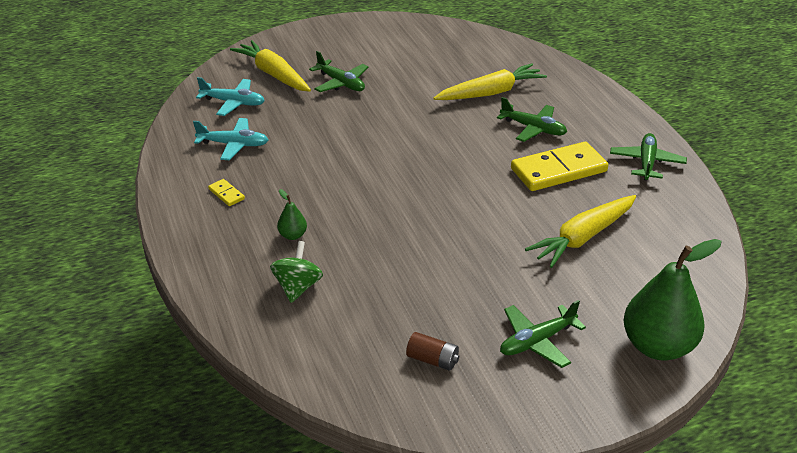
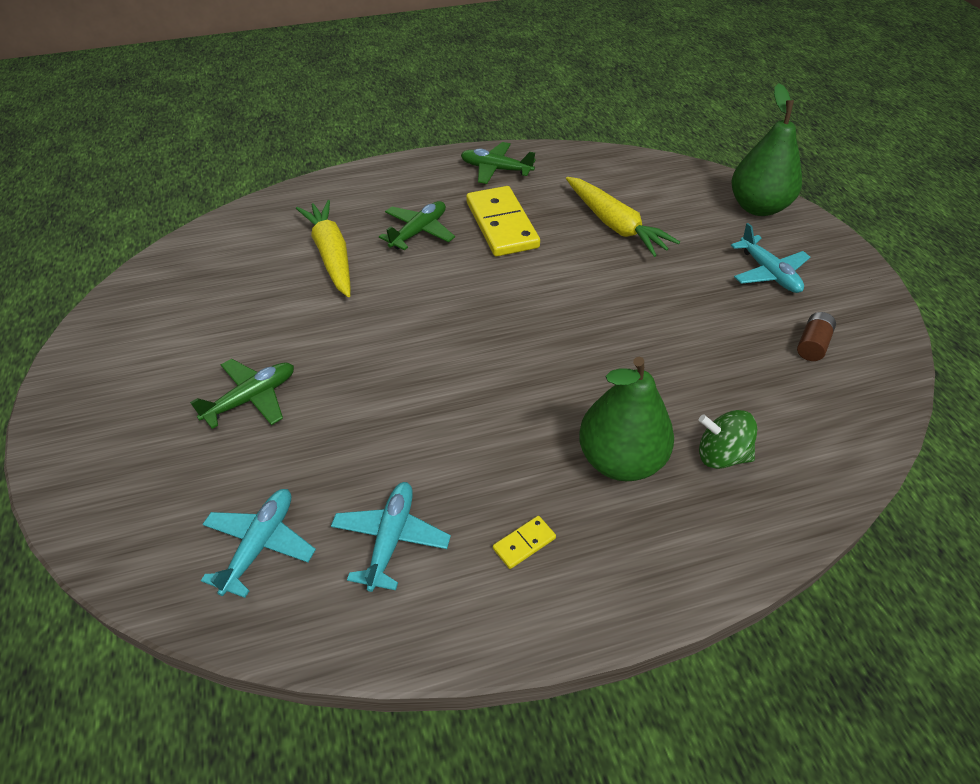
camera: 85 degrees left, 10 degrees up
yellow carrot [230,40,311,92] -> none
green pear [277,189,307,240] -> green pear [579,357,674,481], size x2.28
green plane [500,300,586,368] -> turquoise plane [731,223,810,293]

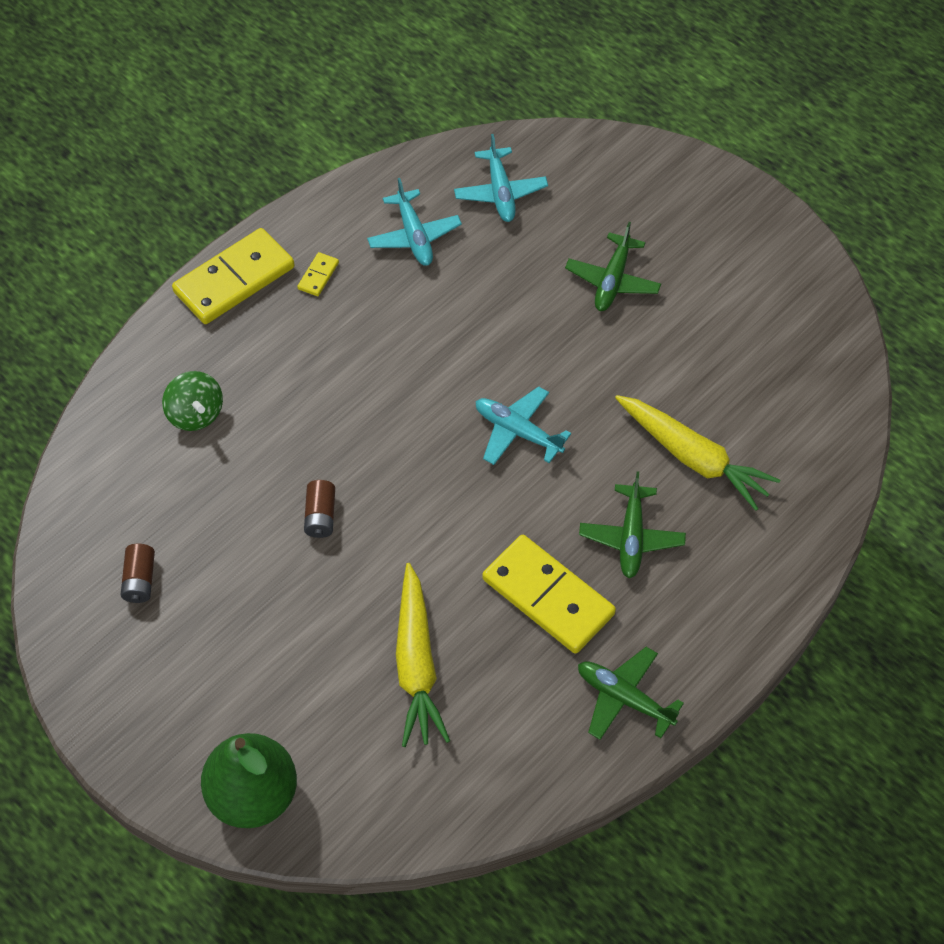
camera: 150 degrees right, 10 degrees up
green plane [461,142,536,184] -> green plane turned 135 degrees counterclockwise [578,647,684,740]
yellow carrot [566,177,680,257] -> yellow carrot turned 120 degrees counterclockwise [396,563,450,747]
green pear [579,357,674,481] -> none
green spinning top [699,410,757,469] -> green spinning top turned 75 degrees clockwise [162,371,223,431]
turquoise plane [731,223,810,293] -> turquoise plane moved to [476,386,571,465]
none -> yellow domino [172,228,295,324]
none -> brown battery [304,480,335,538]

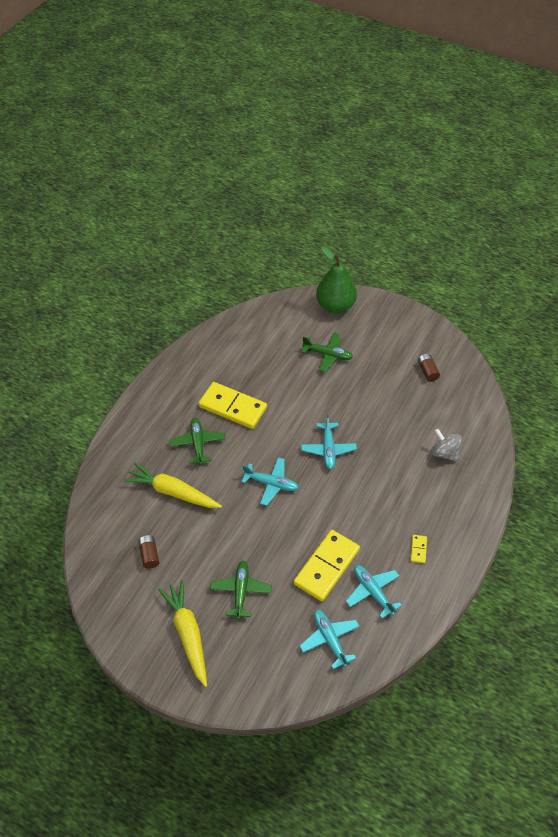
camera: 165 degrees right, 5 degrees down
green spinning top [162,371,223,431] -> grey spinning top [432,429,462,462]
yellow domino [172,228,295,324] -> yellow domino moved to [294,530,360,601]
brown battery [304,480,335,538] -> brown battery moved to [138,535,159,569]
yellow carrot [396,563,450,747] -> yellow carrot moved to [158,580,207,687]
green plane [578,647,684,740] -> green plane moved to [301,332,353,372]
none -> turquoise plane [301,415,357,469]

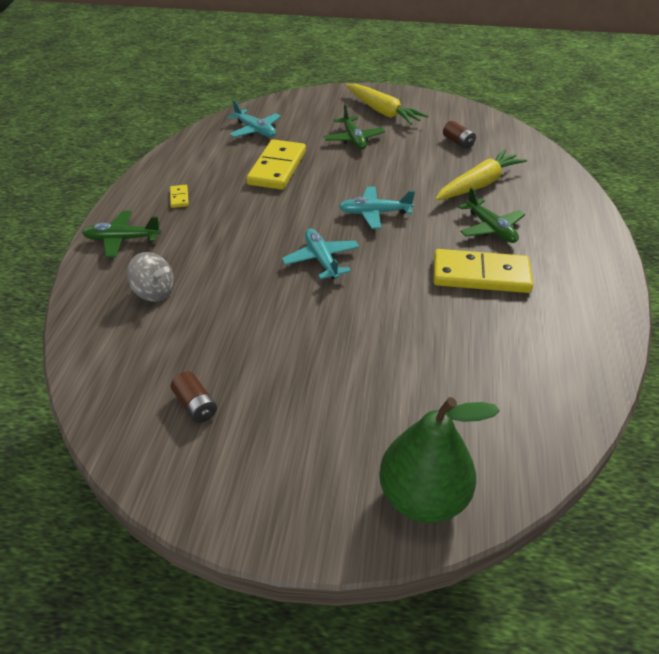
camera: 160 degrees right, 10 degrees down
yellow carrot [124,463,222,508] -> yellow carrot turned 45 degrees counterclockwise [435,150,527,200]
green plane [301,332,353,372] -> green plane moved to [82,211,161,258]
turquoise plane [346,565,402,618] -> none

